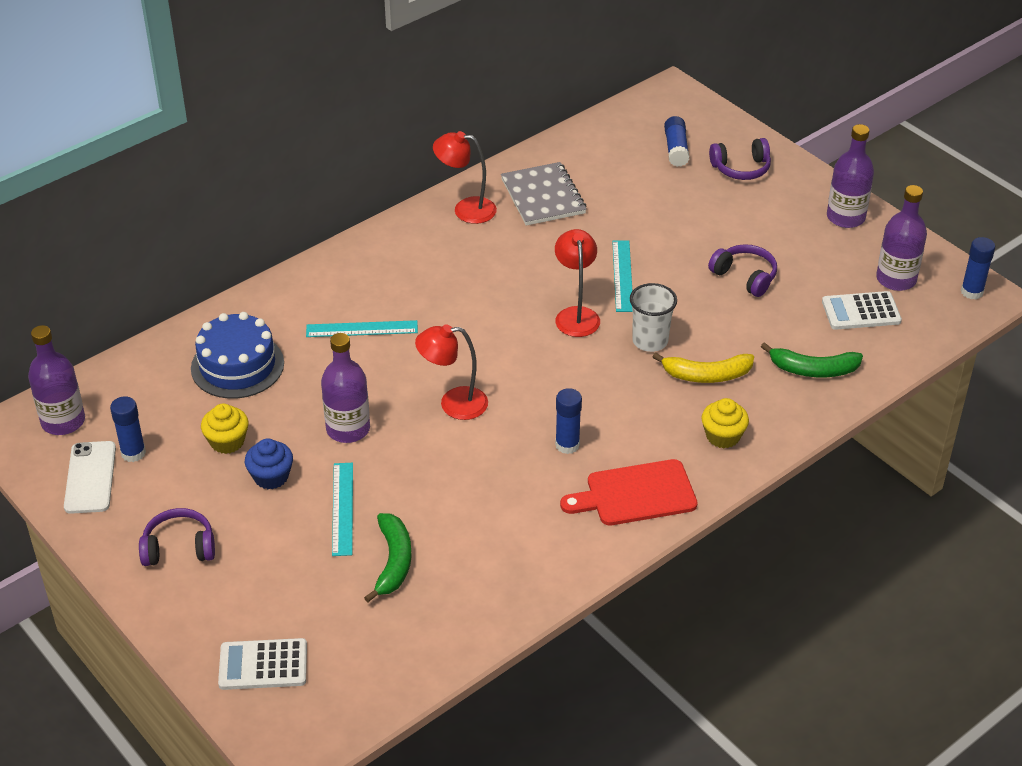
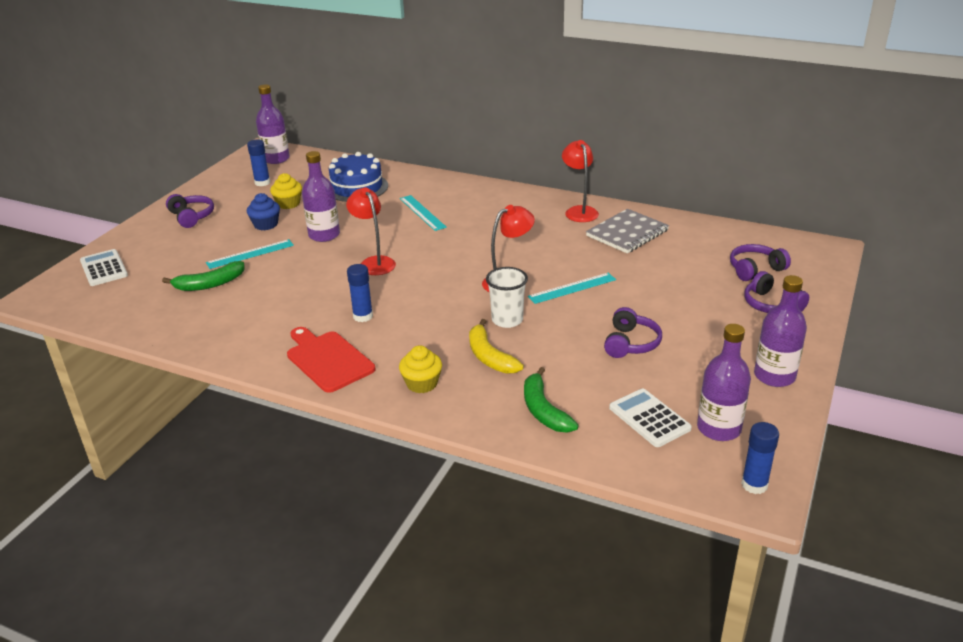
camera: 65 degrees right, 10 degrees down
white phone [64,441,116,514] -> none
blue glue stick [664,116,689,167] -> purple headphones [730,244,791,281]

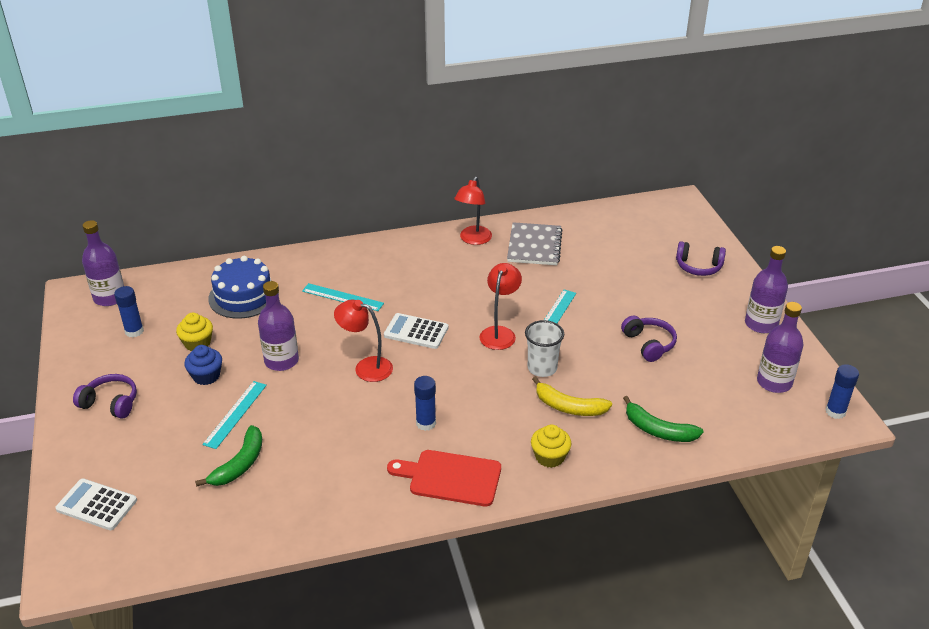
camera: 40 degrees left, 5 degrees up
red lamp [562,140,599,222] -> red lamp turned 105 degrees counterclockwise [454,177,492,245]
white calculator [609,388,692,447] -> white calculator moved to [384,313,448,349]
purple headphones [730,244,791,281] -> none

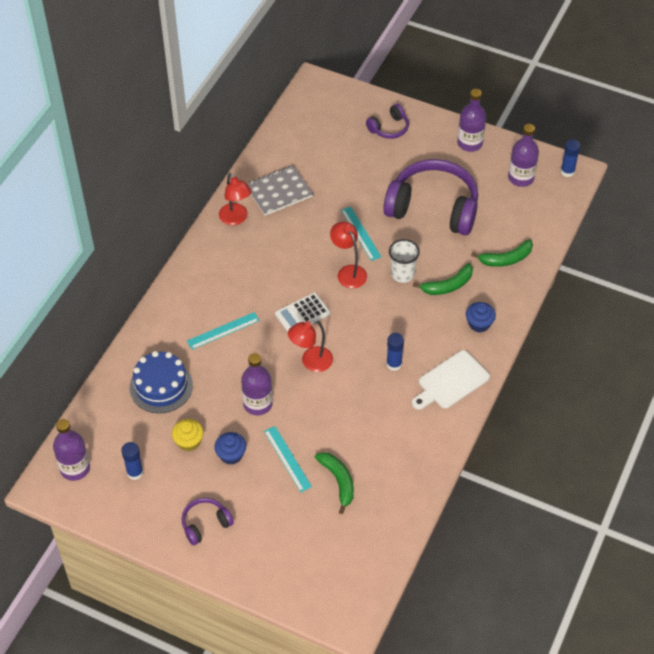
camera: 50 degrees left, 15 degrees up
white calculator [55,479,137,530] -> none
red cutting board [387,450,501,506] -> white cutting board [412,350,490,410]
grey notebook [507,222,563,265] -> grey notebook turned 75 degrees counterclockwise [247,165,313,216]
yellow cupcake [531,425,571,468] -> blue cupcake [466,302,496,333]
yellow banana [532,376,612,416] -> green banana [413,263,473,295]
purple headphones [621,316,677,362] -> purple headphones [383,159,478,235], size x2.18

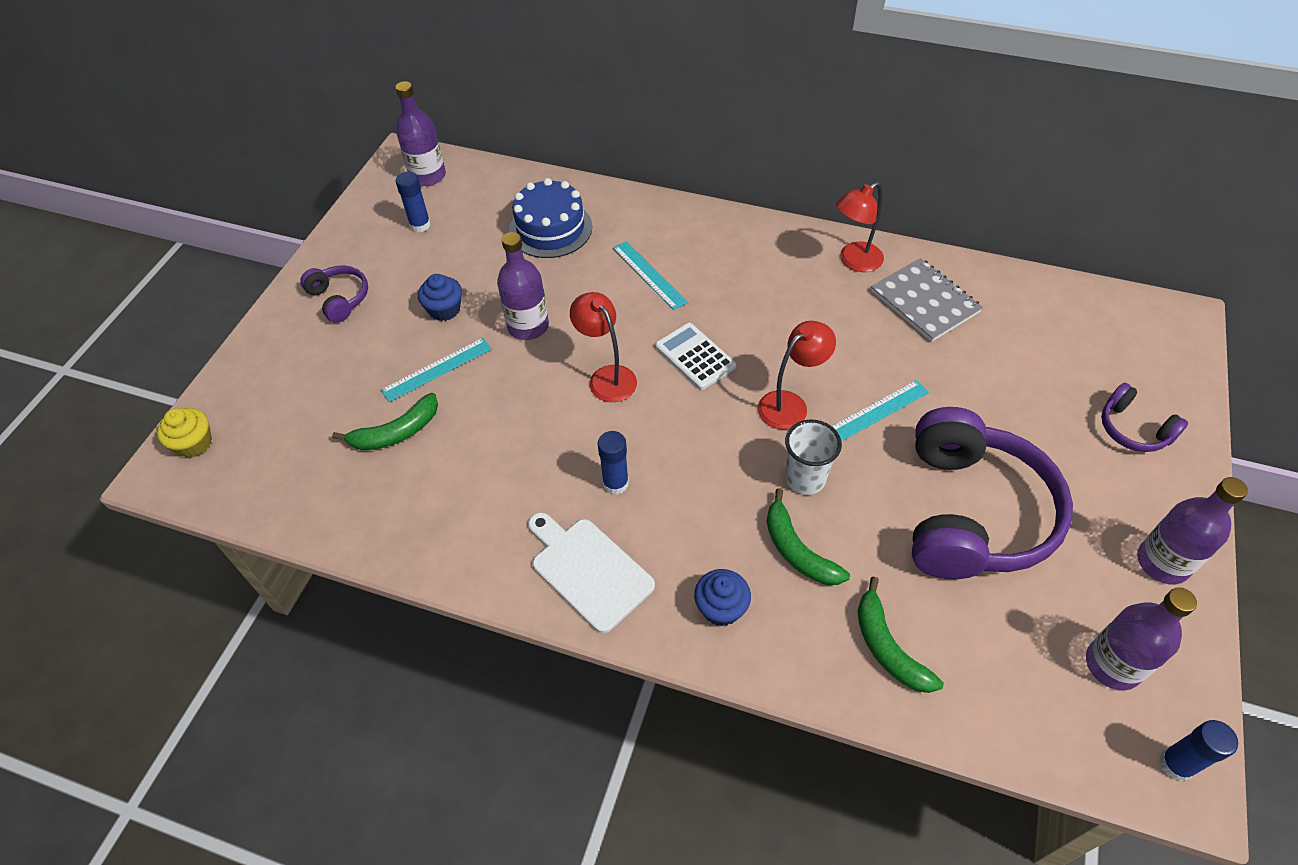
camera: 85 degrees right, 0 degrees up
yellow cupcake [172,419,204,451] -> yellow cupcake moved to [157,408,212,458]

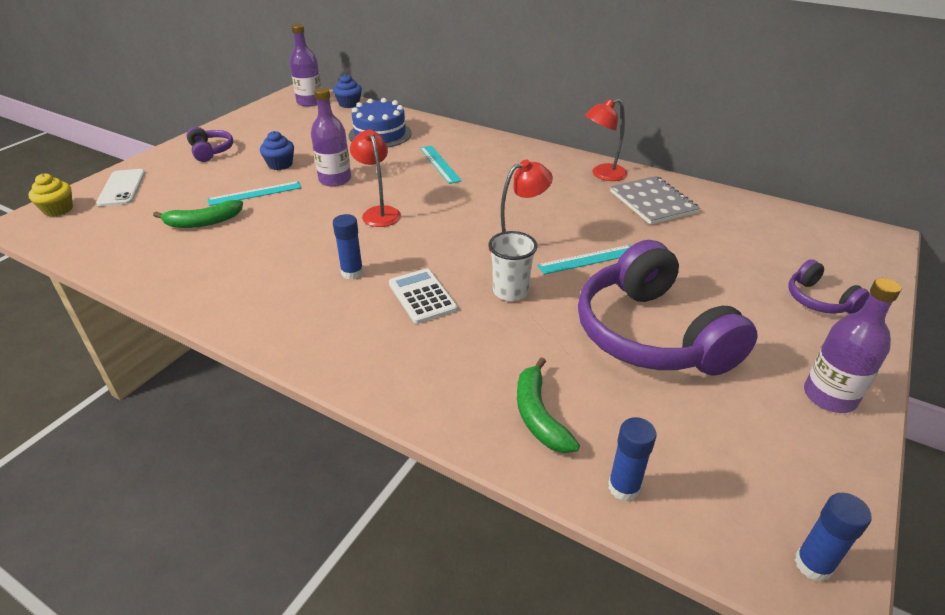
camera: 10 degrees right, 15 degrees down
blue glue stick [396,172,431,232] -> blue glue stick moved to [608,417,657,501]
white cutting board [528,512,655,633] -> none
white calculator [655,323,736,390] -> white calculator moved to [389,268,458,324]
blue cupcake [694,569,751,626] -> blue cupcake moved to [333,74,362,108]
green banana [767,488,850,585] -> none
purple headphones [912,407,1073,579] -> purple headphones turned 135 degrees clockwise [578,240,758,376]
purple bottle [1086,587,1197,690] -> none
none -> white phone [96,169,145,206]

